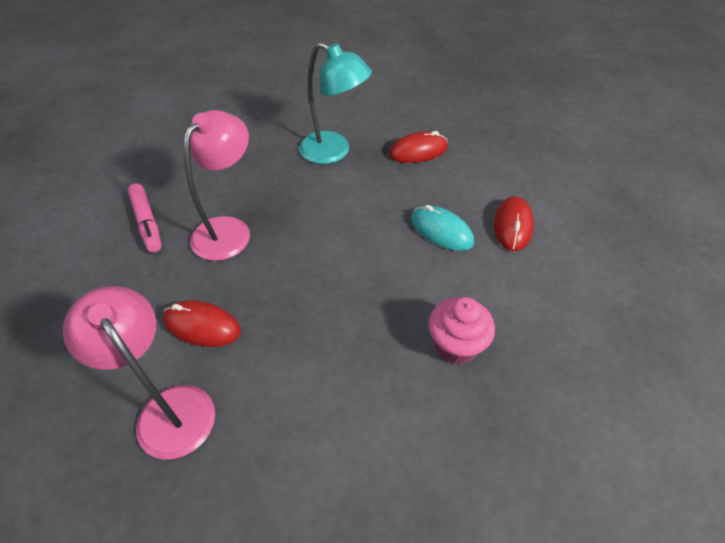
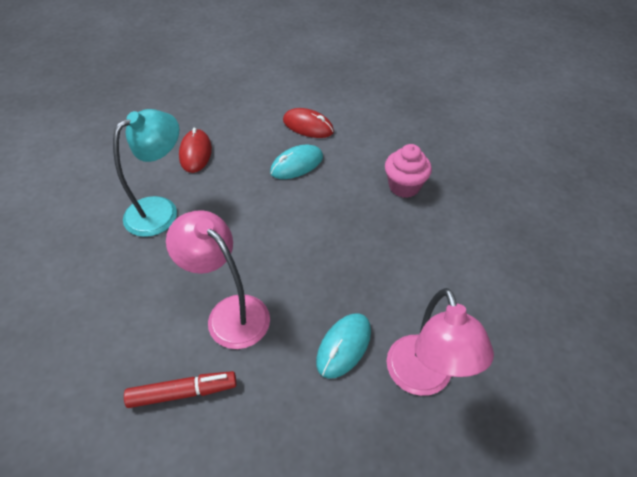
camera: 75 degrees left, 0 degrees up
pink lamp [63,286,215,459] -> pink lamp turned 75 degrees counterclockwise [387,288,494,396]
pink marker [128,184,162,252] -> red marker [124,371,237,408]
red mouse [163,300,241,347] -> turquoise mouse [316,313,371,379]

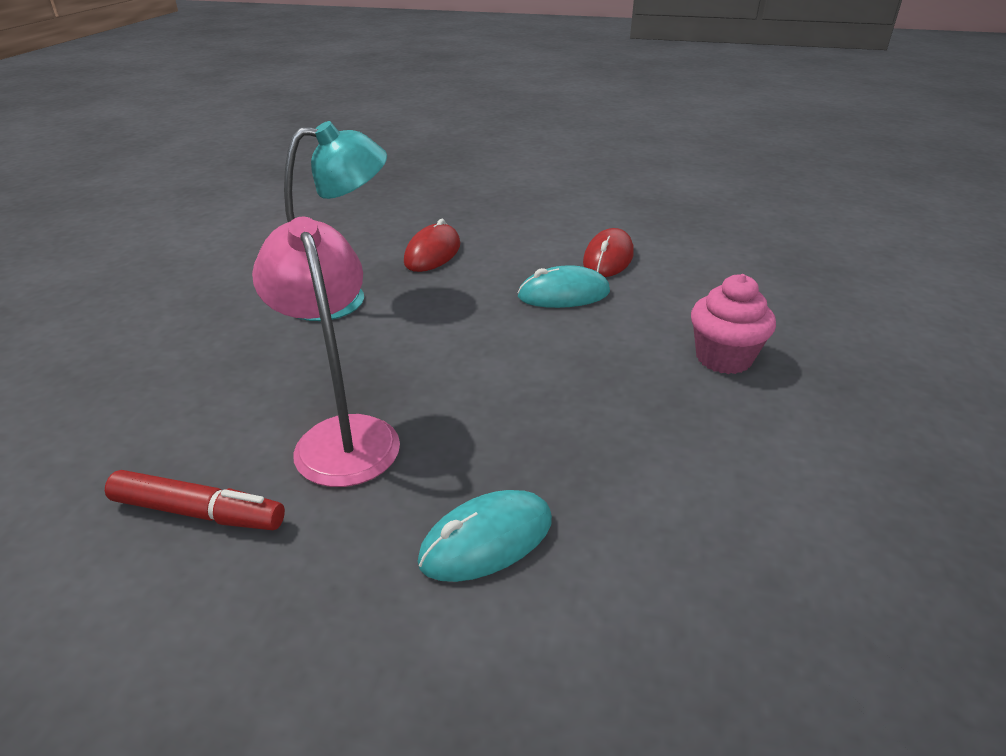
camera: 25 degrees right, 15 degrees down
red mouse [283,108,334,138] -> red mouse turned 60 degrees clockwise [583,228,634,277]
pink lamp [387,288,494,396] -> none

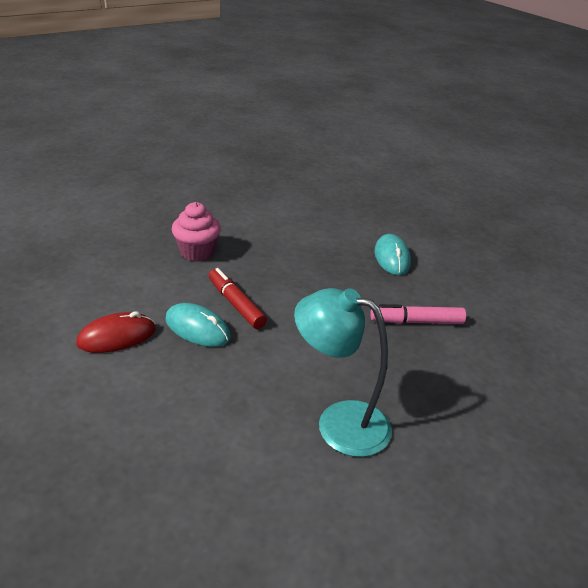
camera: 140 degrees left, 0 degrees up
red marker [105,470,285,530] -> red marker moved to [209,268,267,329]
pink lamp [252,217,400,487] -> pink marker [370,304,466,324]
red mouse [404,219,460,272] -> none
turquoise mouse [417,490,552,582] -> turquoise mouse turned 75 degrees clockwise [374,234,411,275]

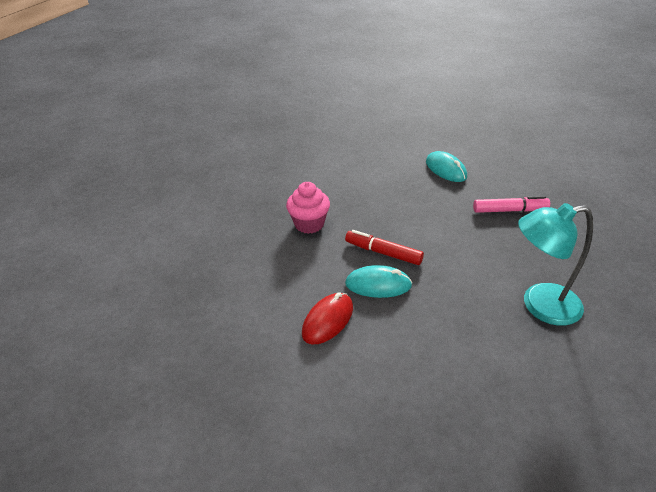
camera: 25 degrees left, 5 degrees up
pink marker [370,304,466,324] -> pink marker turned 150 degrees counterclockwise [473,196,550,213]

